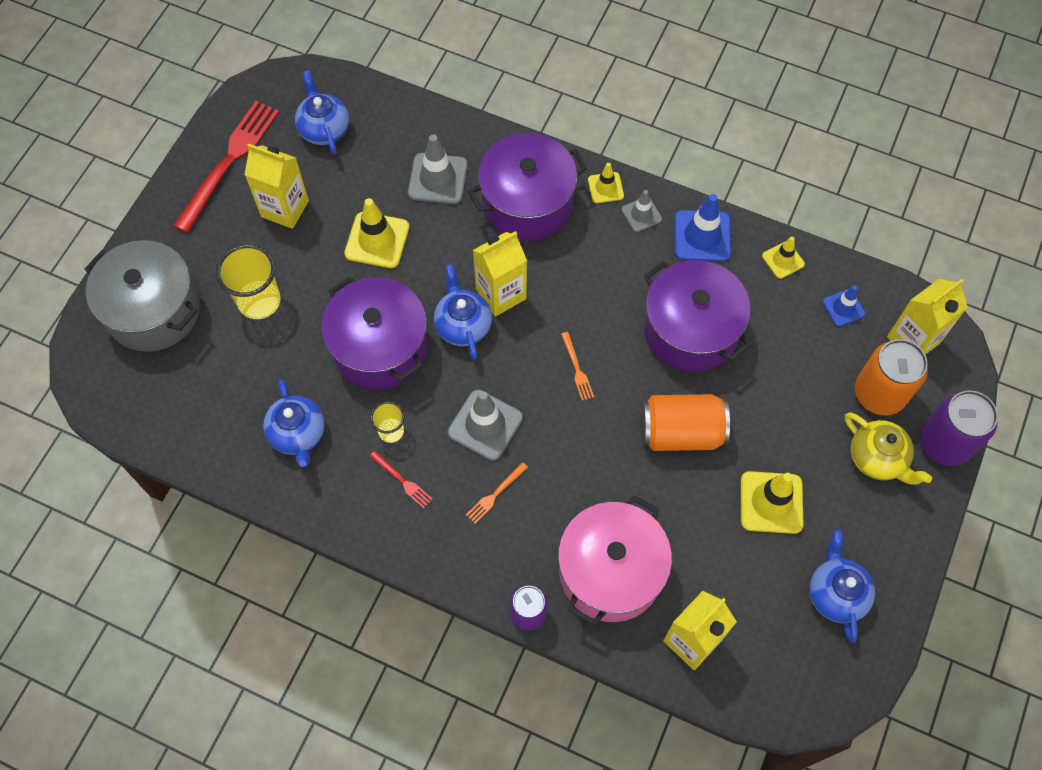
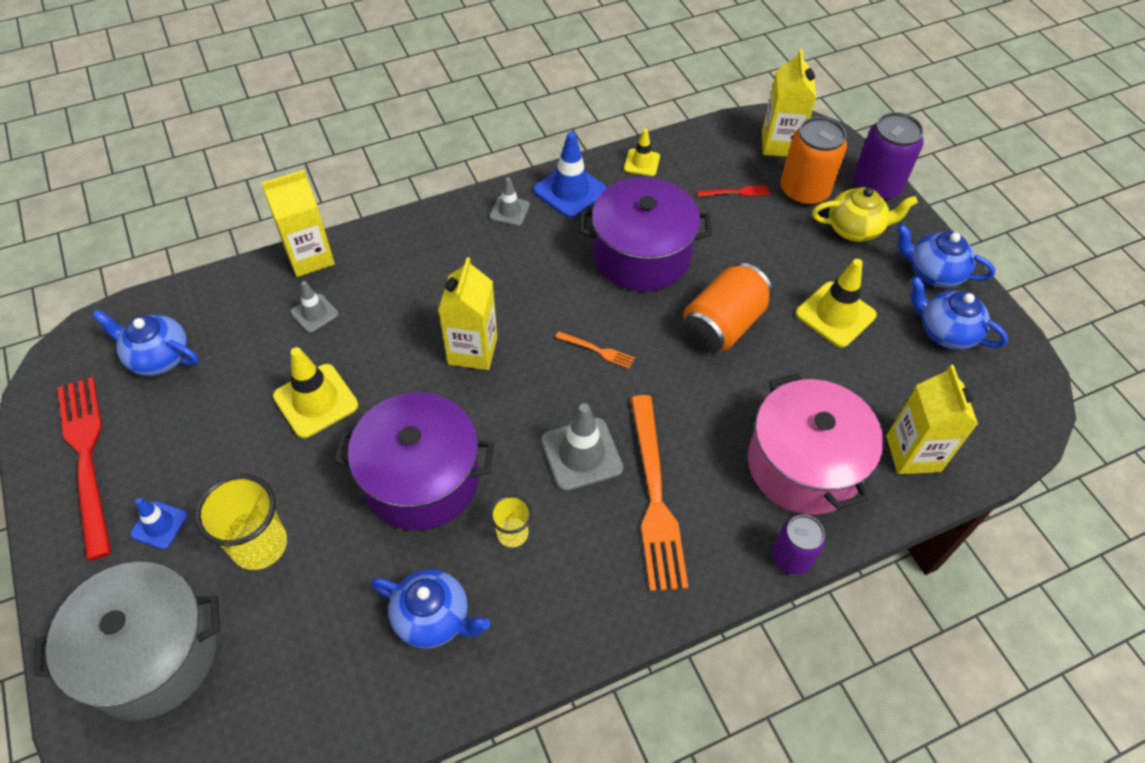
camera: 50 degrees left, 10 degrees down
yellow carton [245,144,309,229] -> yellow carton moved to [262,170,335,277]
red fork [370,451,432,509] -> red fork moved to [697,185,770,197]
grey traffic cone [408,135,468,204] -> grey traffic cone [291,281,338,333], size x0.59
blue teapot [434,264,492,360] -> blue teapot moved to [896,224,995,288]
orange fork [466,462,528,524] -> orange fork [631,395,688,591], size x2.34
purple pot [468,133,587,241] -> none
yellow traffic cone [588,163,624,203] -> none
blue traffic cone [823,285,865,327] -> blue traffic cone moved to [130,498,188,549]

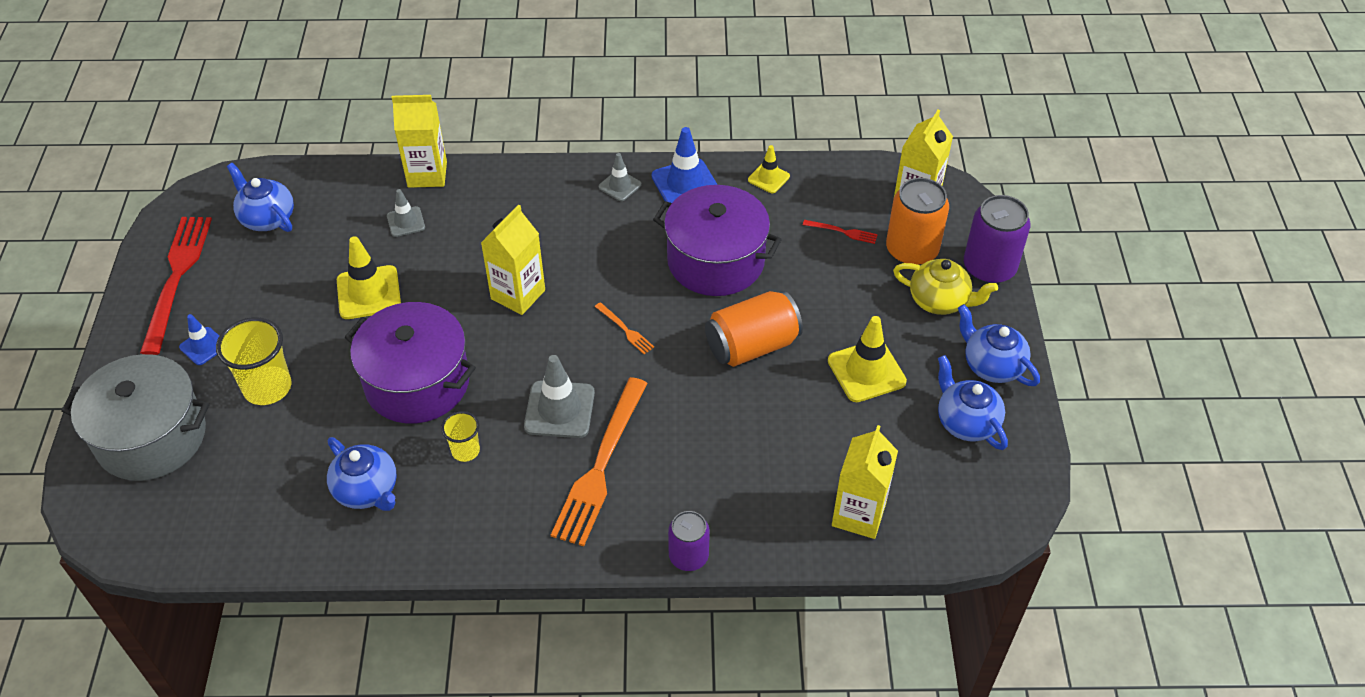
camera: 25 degrees right, 5 degrees down
pink pot [748,373,883,515] -> none

